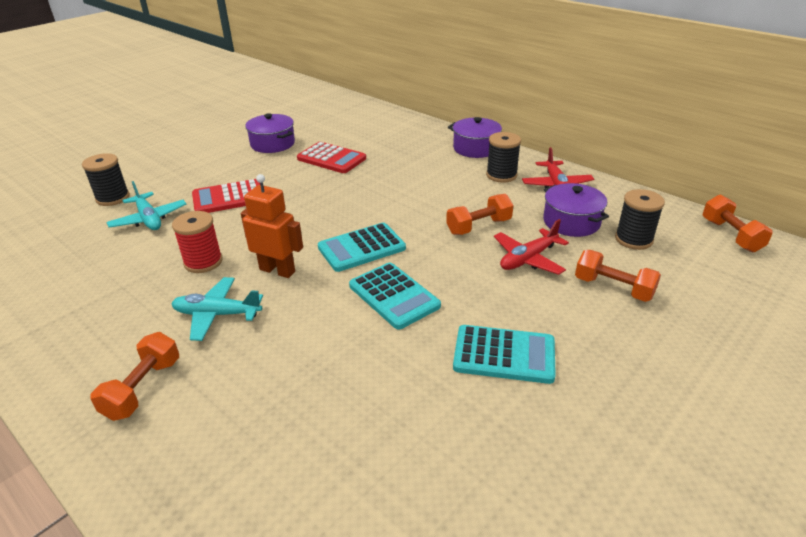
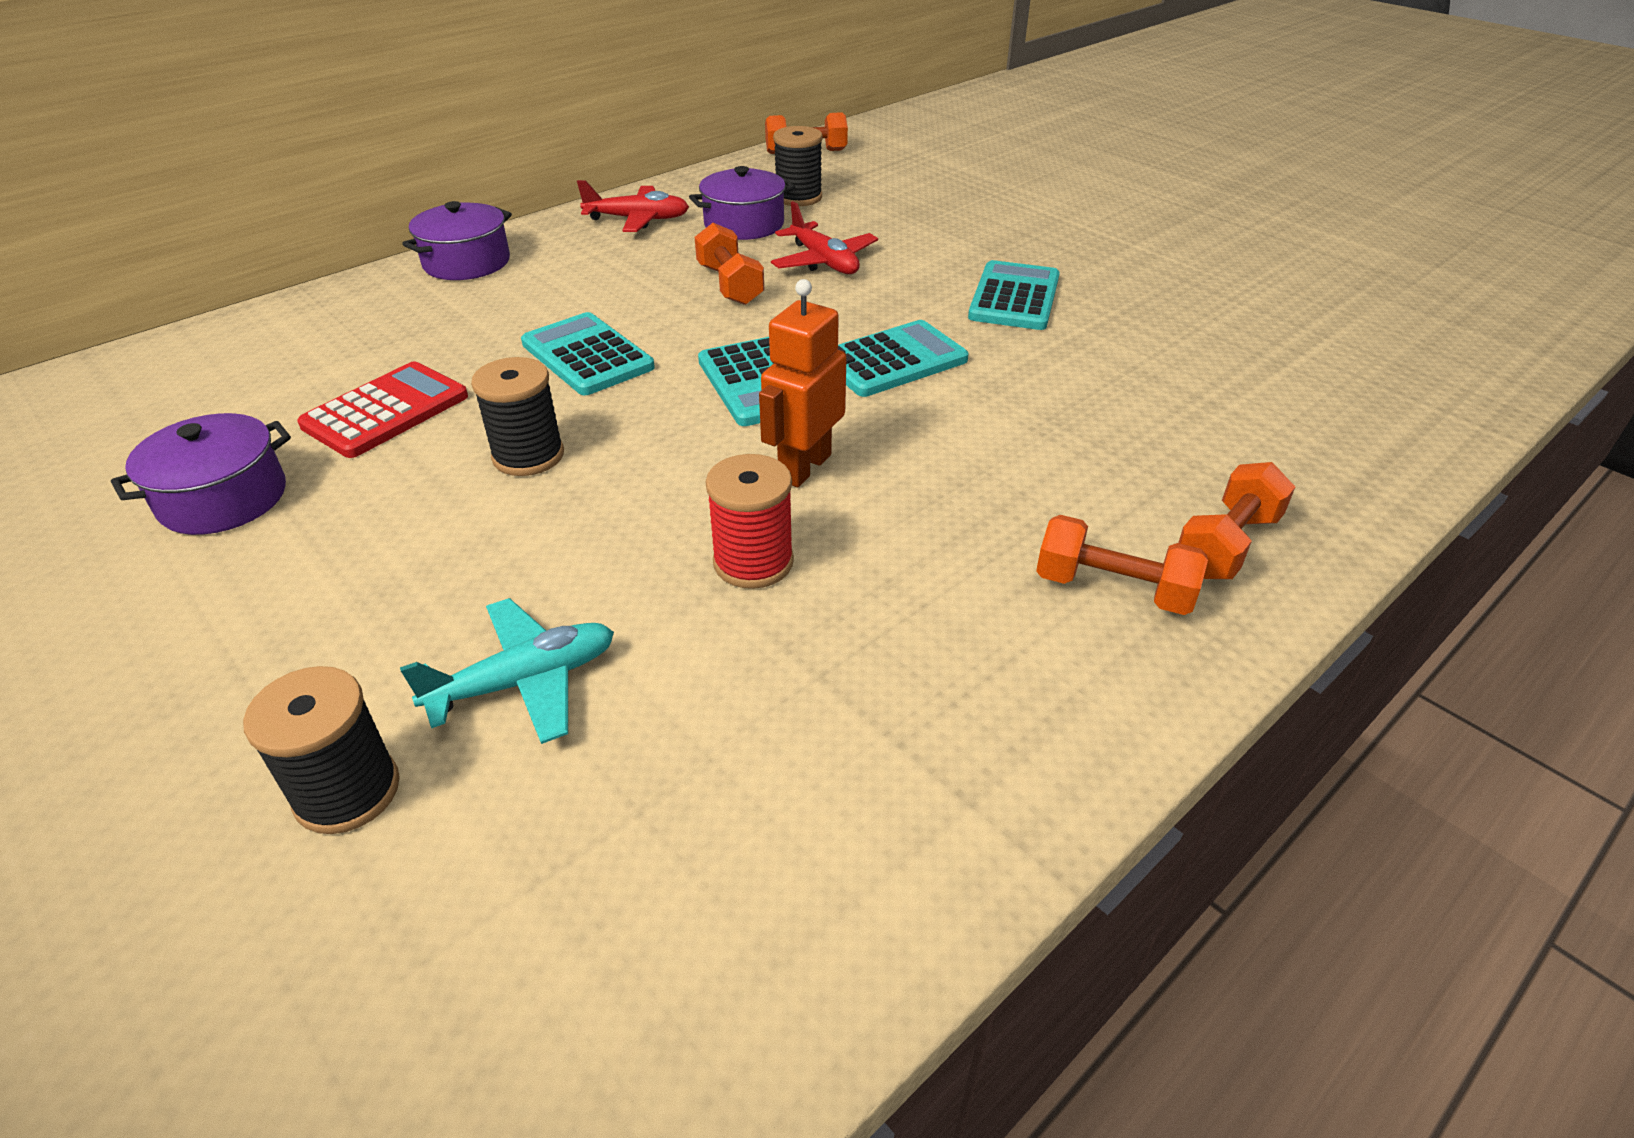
camera: 85 degrees left, 5 degrees up
turquoise plane [172,277,263,341] -> none
red calculator [192,179,260,213] -> none
black spool [486,132,521,183] -> black spool moved to [471,357,564,476]
orange dumbbell [575,250,661,302] -> orange dumbbell moved to [1178,462,1295,579]
none -> turquoise calculator [521,312,655,395]

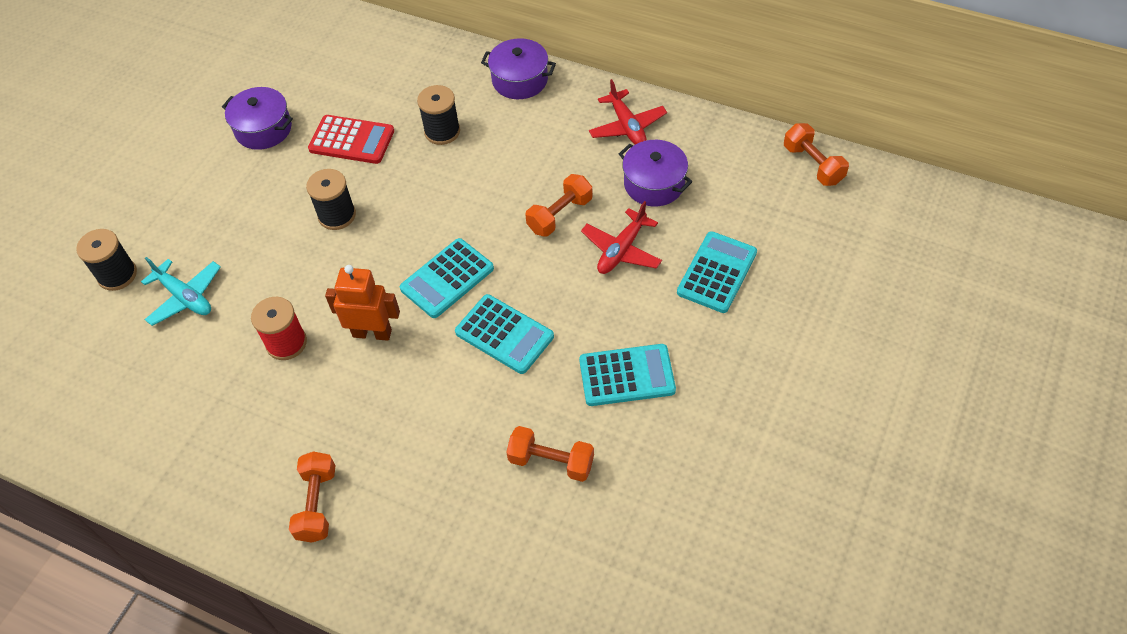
camera: 70 degrees right, 15 degrees up
turquoise calculator [521,312,655,395] -> turquoise calculator moved to [677,231,757,313]
black spool [773,126,822,206] -> black spool moved to [417,85,460,145]
orange dumbbell [1178,462,1295,579] -> orange dumbbell moved to [506,426,594,482]

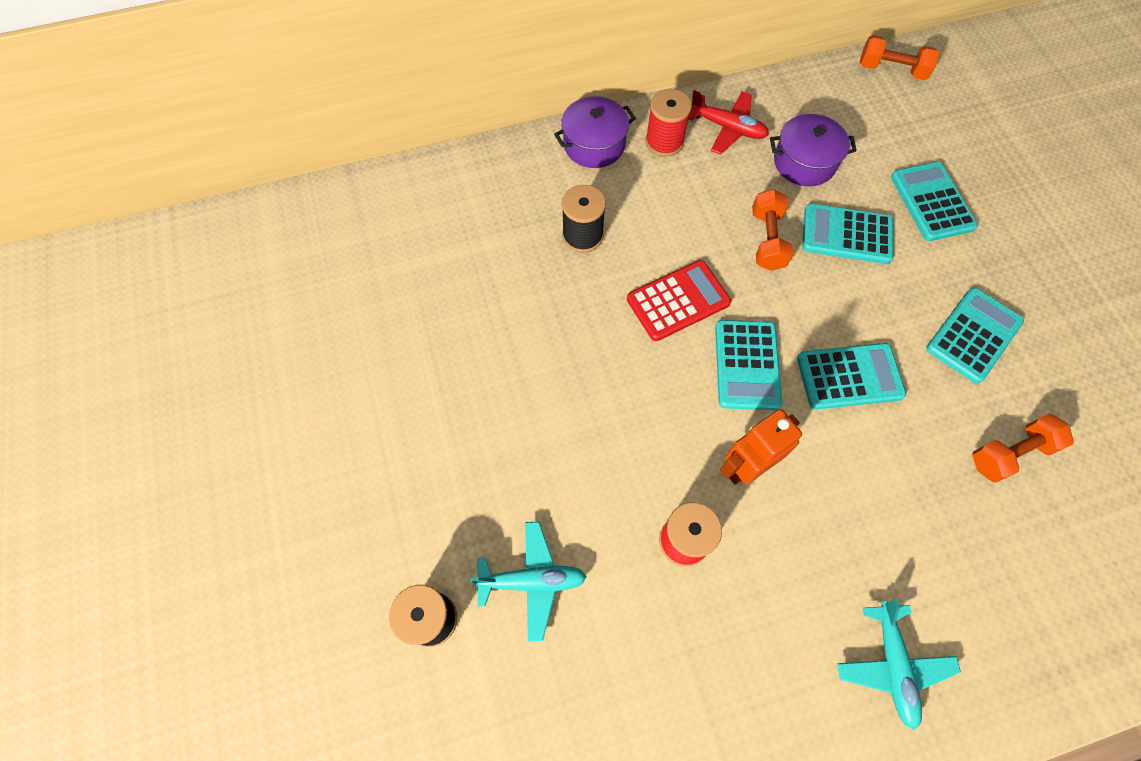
camera: 45 degrees left, 10 degrees up
purple pot [222,87,293,150] -> none
orange dumbbell [289,451,336,543] -> turquoise plane [837,599,961,730]
black spool [306,169,356,230] -> none
red calculator [308,115,394,164] -> red calculator moved to [627,260,731,341]
red plane [581,201,662,274] -> turquoise calculator [802,204,894,264]
none -> red spool [645,89,692,157]

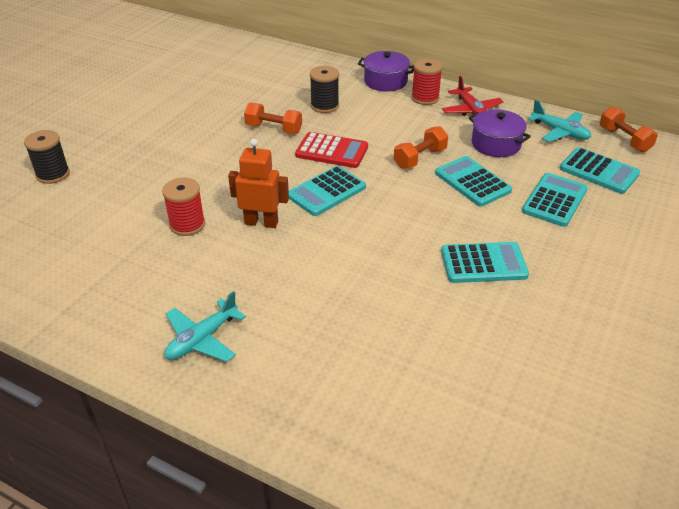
camera: 45 degrees right, 25 degrees down
turquoise plane [470,522,587,642] -> turquoise plane moved to [528,100,591,142]
turquoise calculator [797,343,906,410] -> turquoise calculator moved to [560,147,640,194]
orange dumbbell [972,413,1074,483] -> orange dumbbell moved to [244,103,302,134]

